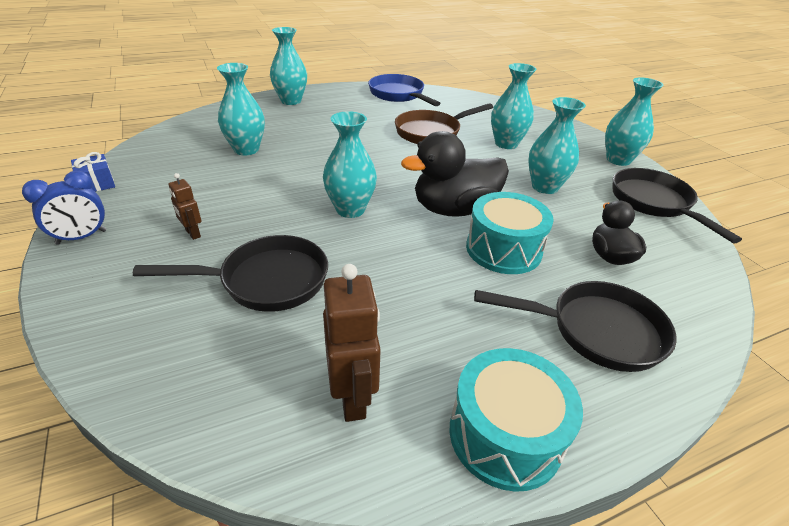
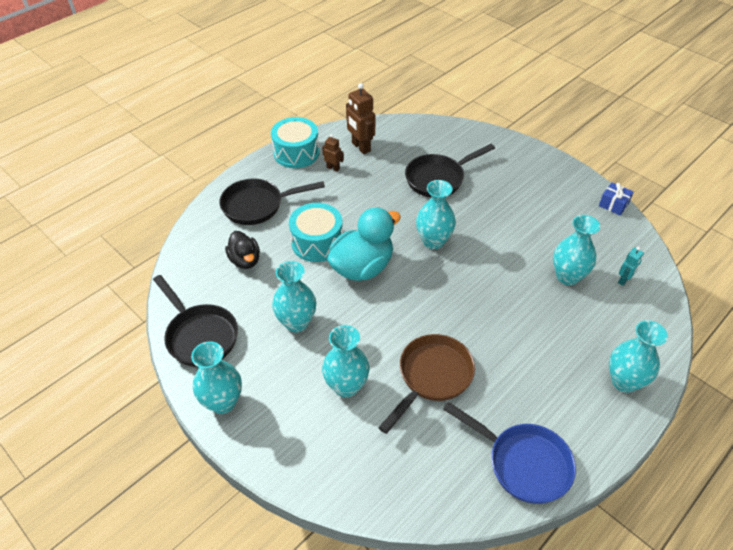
camera: 160 degrees right, 10 degrees up
blue clock [22,171,107,245] -> none
brown robot [169,173,201,240] -> brown robot moved to [322,134,344,172]
black duck [401,131,509,217] -> turquoise duck [327,207,401,281]
none -> turquoise robot [618,247,644,286]

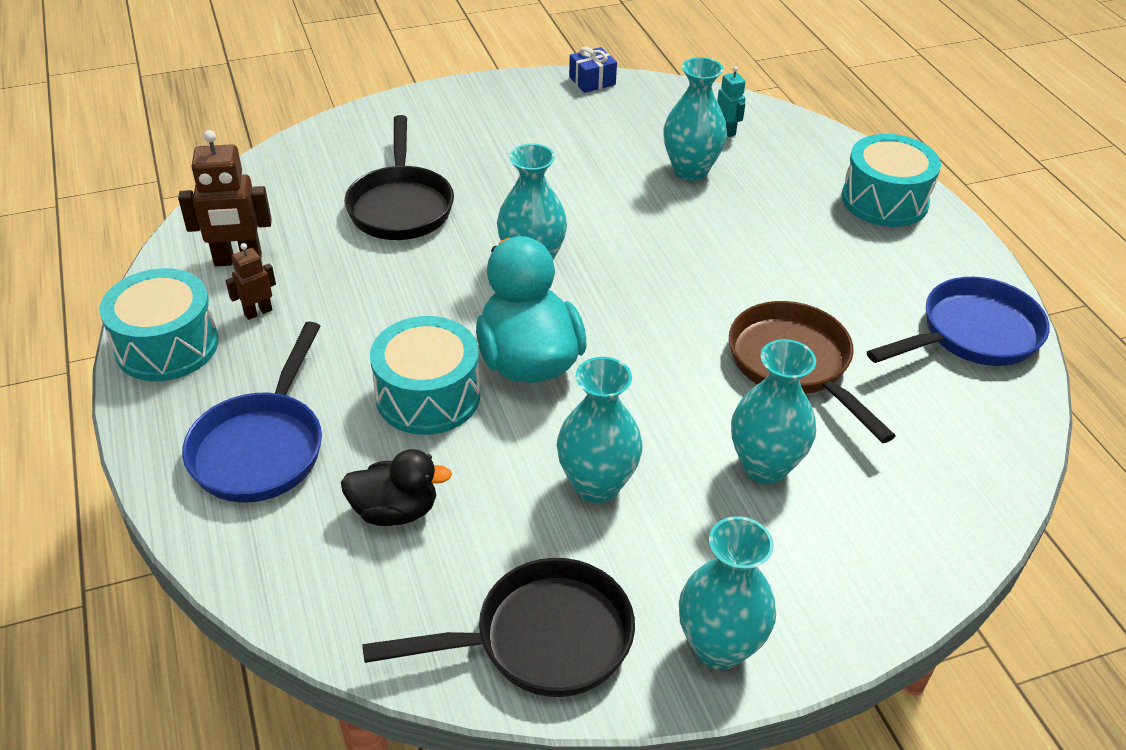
camera: 65 degrees left, 5 degrees down
black pan [219,179,325,225] -> blue pan [182,322,322,503]
turquoise vase [609,320,668,393] -> turquoise drum [842,134,941,227]

